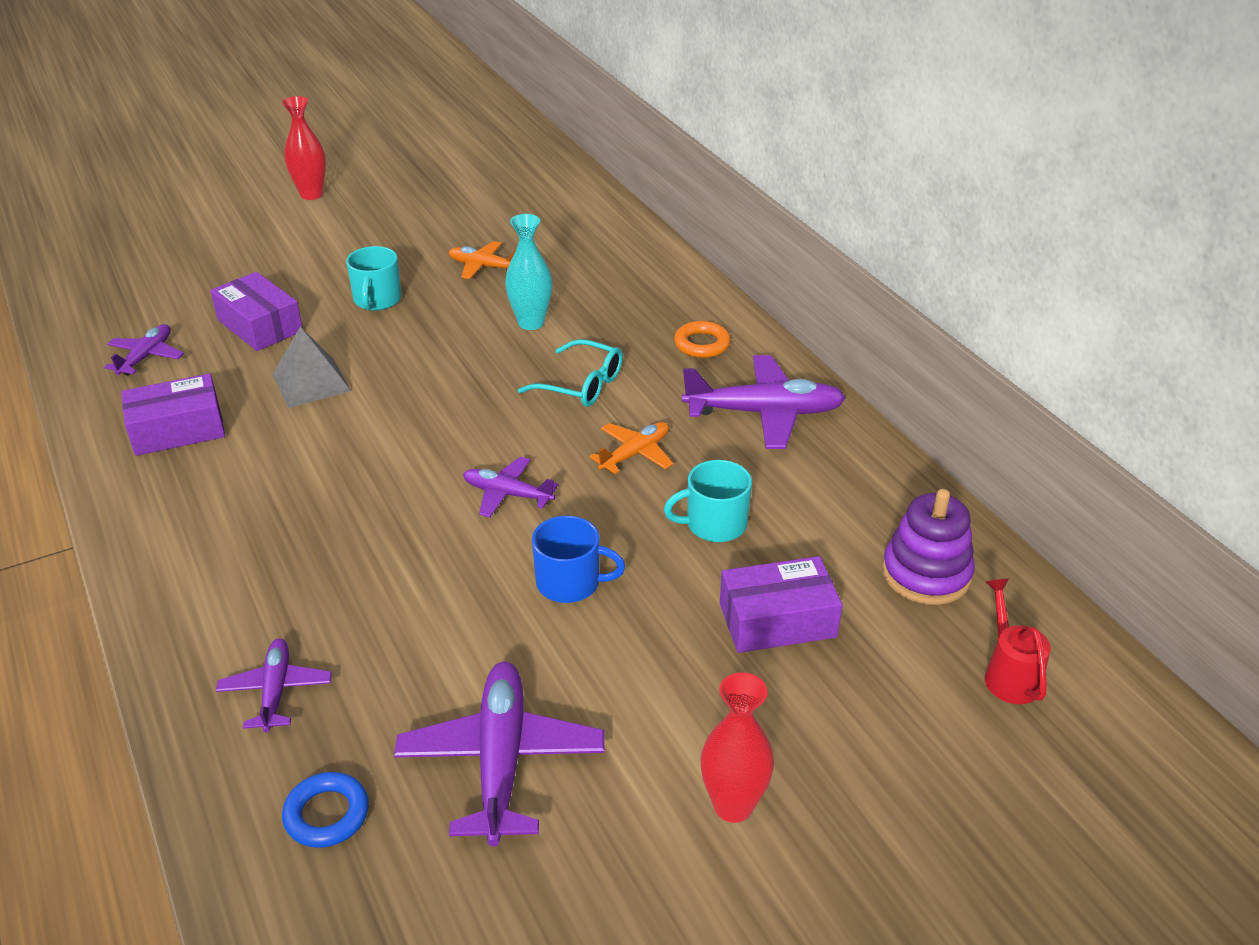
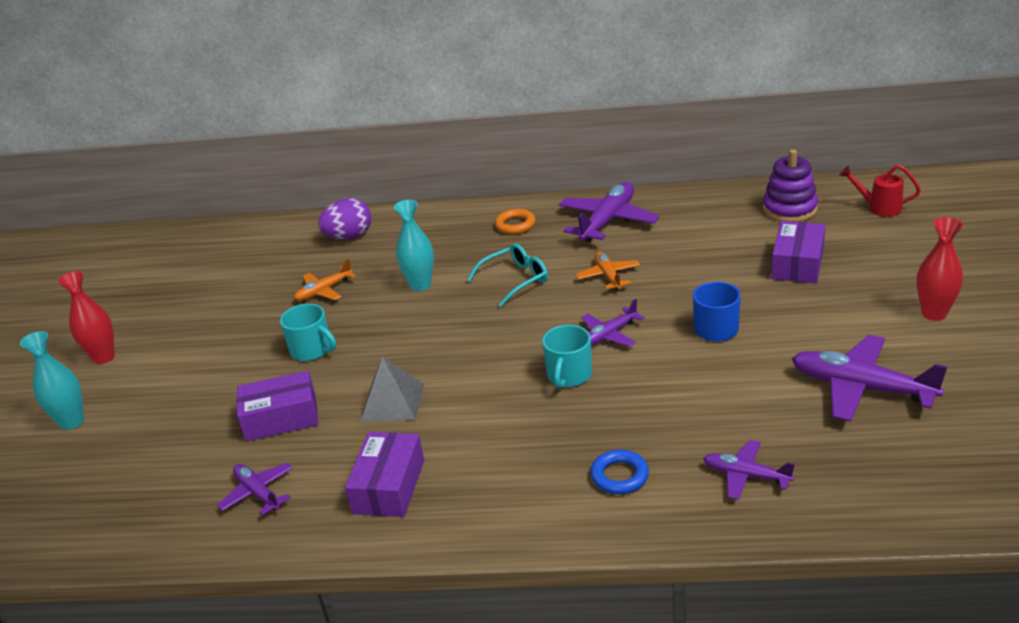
camera: 55 degrees left, 5 degrees down
blue ring [282,772,369,848] -> blue ring moved to [590,450,649,494]
turquoise mug [664,460,752,542] -> turquoise mug moved to [542,325,592,389]
none -> turquoise vase [20,331,84,430]
none -> purple egg [318,198,371,240]

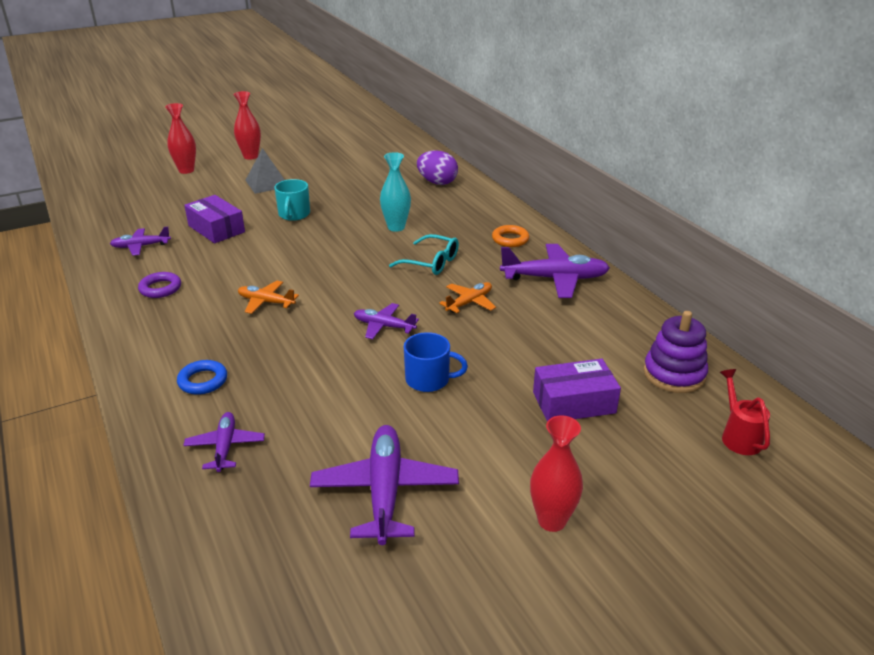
camera: 55 degrees right, 0 degrees up
turquoise vase [20,331,84,430] -> red vase [165,103,196,174]
purple plane [217,463,292,515] -> purple plane turned 120 degrees counterclockwise [110,227,171,256]
orange plane [294,259,356,301] -> orange plane moved to [238,281,299,314]
purple box [345,432,424,517] -> purple ring [138,272,181,298]
grey pyramid [361,356,424,422] -> grey pyramid moved to [245,148,285,194]
turquoise mug [542,325,592,389] -> none

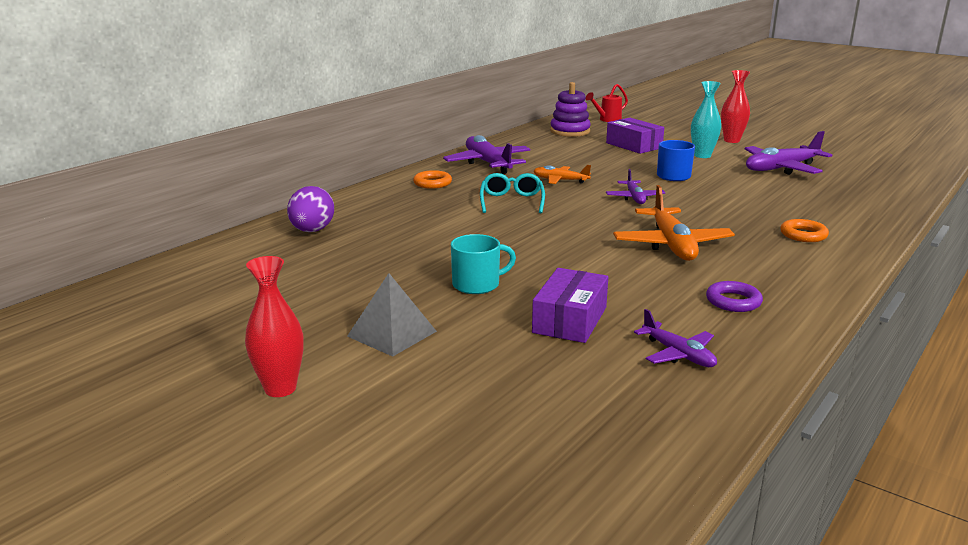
camera: 115 degrees left, 10 degrees down
red vase [165,103,196,174] -> none
blue ring [177,360,227,395] -> orange ring [780,219,829,242]
purple plane [183,412,265,472] -> none
orange plane [238,281,299,314] -> orange plane [613,185,735,261], size x1.75
turquoise vase [380,152,411,232] -> turquoise vase moved to [691,81,721,158]

